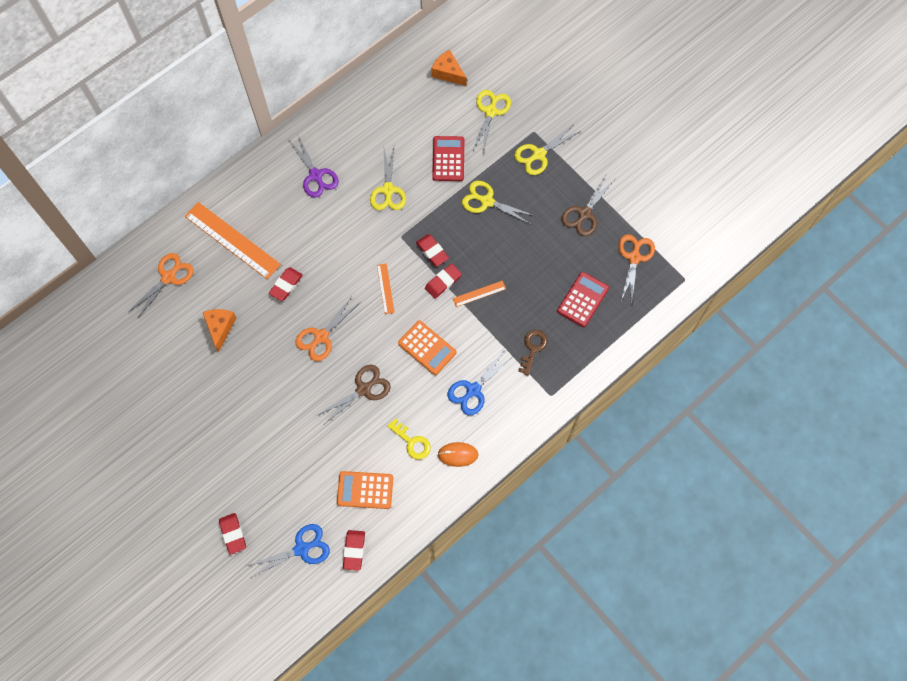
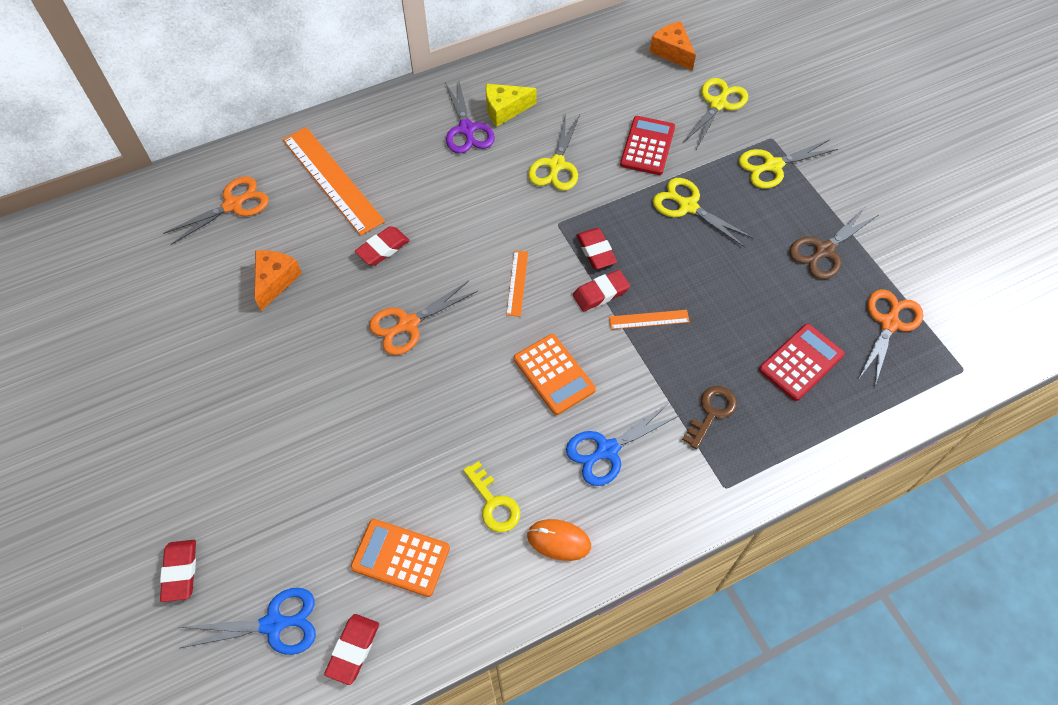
camera: 15 degrees right, 10 degrees down
brown scissors [316,365,391,425] -> none
none -> yellow cheese [486,84,537,127]

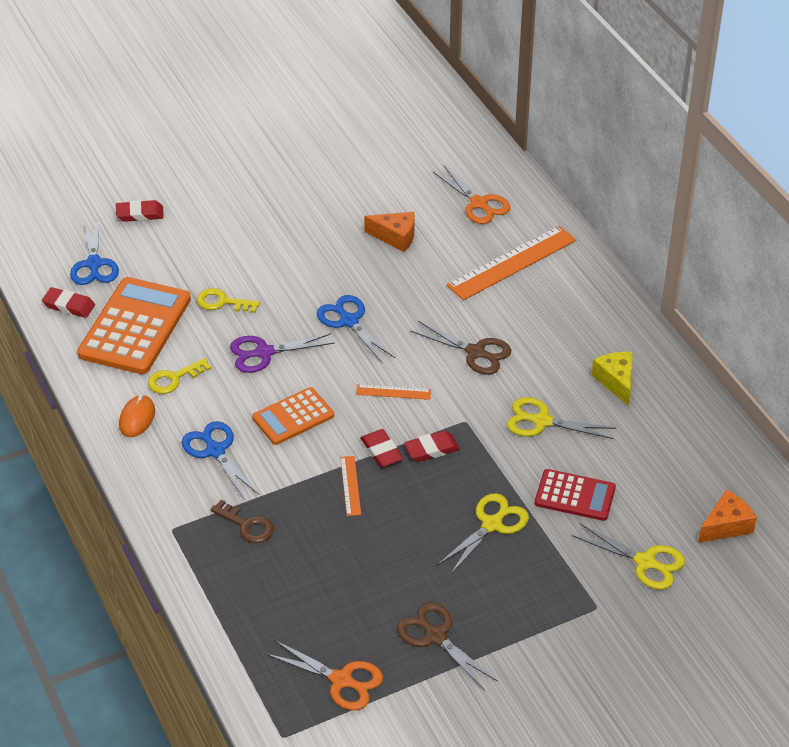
camera: 90 degrees right, 15 degrees down
orange calculator [350,519,450,597] -> orange calculator [77,277,191,374], size x1.72
red eraser [355,226,410,265] -> none
orange scissors [369,281,478,355] -> blue scissors [317,295,395,364]
purple scissors [445,81,495,154] -> purple scissors moved to [230,333,335,373]
yellow scissors [739,139,838,189] -> none
red calculator [759,324,845,401] -> none
none -> yellow key [197,288,260,313]
none -> brown scissors [410,321,511,375]

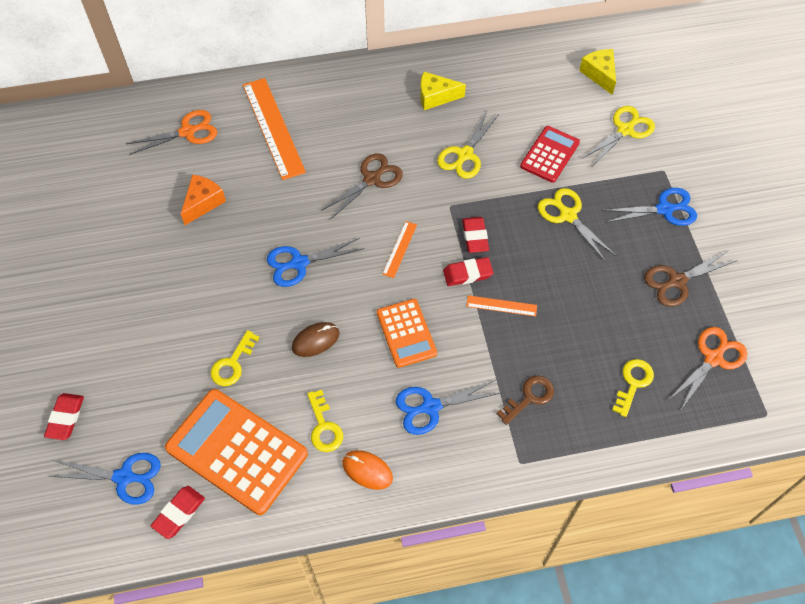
camera: 75 degrees left, 15 degrees up
purple scissors [230,333,335,373] -> brown mouse [292,322,340,357]
orange cheese [698,490,757,543] -> yellow cheese [579,49,616,95]
none -> blue scissors [601,188,697,226]
none -> yellow key [612,359,654,417]

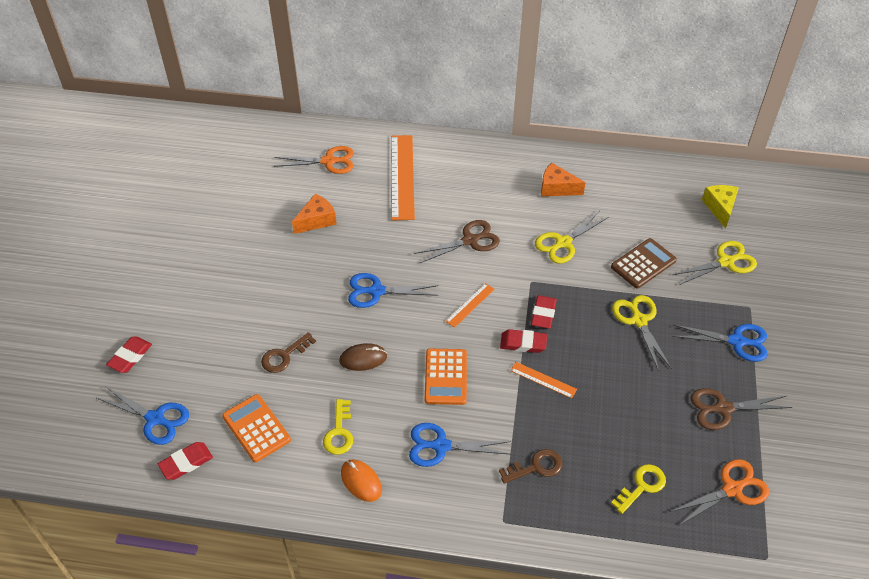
camera: 20 degrees right, 10 degrees down
orange calculator [165,389,308,515] -> orange calculator [222,394,291,462], size x0.58
yellow key [210,330,259,386] -> brown key [261,332,316,373]
yellow cheese [420,72,466,110] -> orange cheese [541,163,586,197]
red calculator [520,126,580,183] -> brown calculator [611,238,677,289]

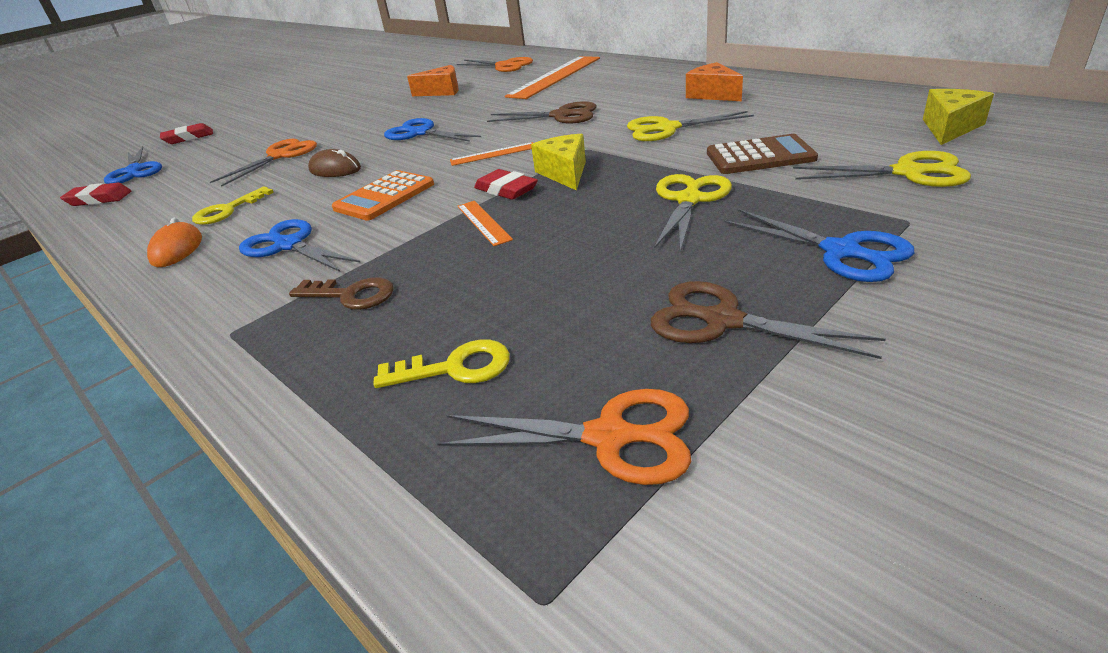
camera: 40 degrees right, 15 degrees down
orange calculator [222,394,291,462] -> none
brown key [261,332,316,373] -> orange scissors [210,139,317,187]
red eraser [531,295,557,329] -> yellow cheese [531,134,586,191]

